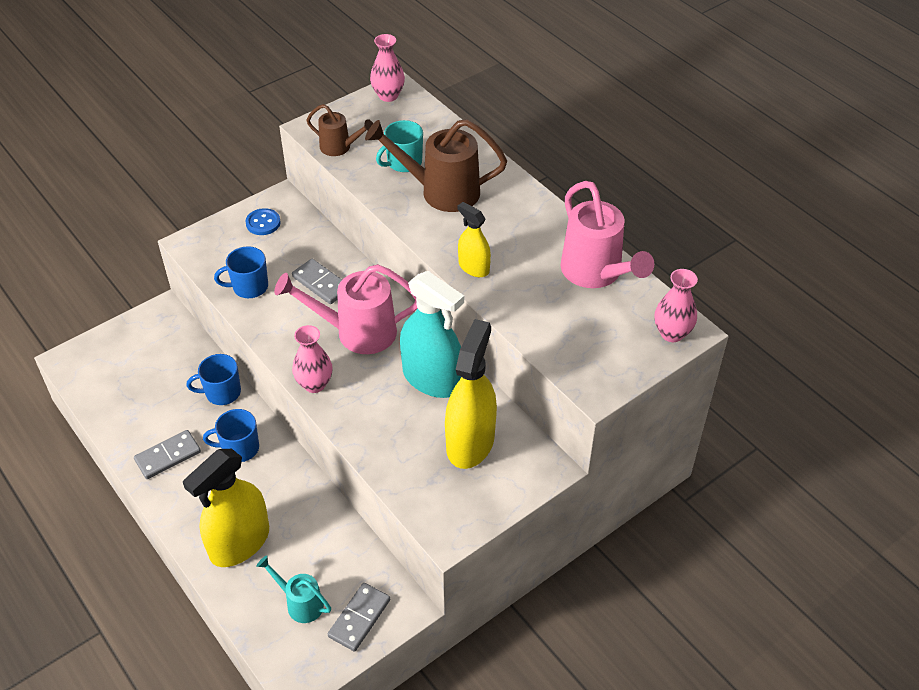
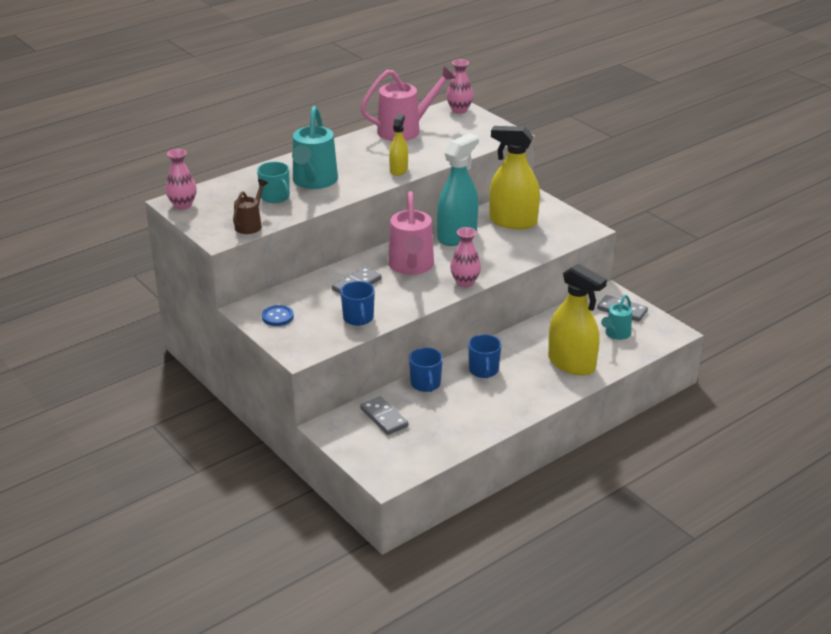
camera: 90 degrees left, 15 degrees down
grey domino [134,430,201,479] -> grey domino moved to [360,396,408,435]
brown watering can [365,119,507,212] -> turquoise watering can [292,106,338,189]
yellow spray bottle [458,202,491,277] -> yellow spray bottle turned 150 degrees clockwise [389,114,408,176]

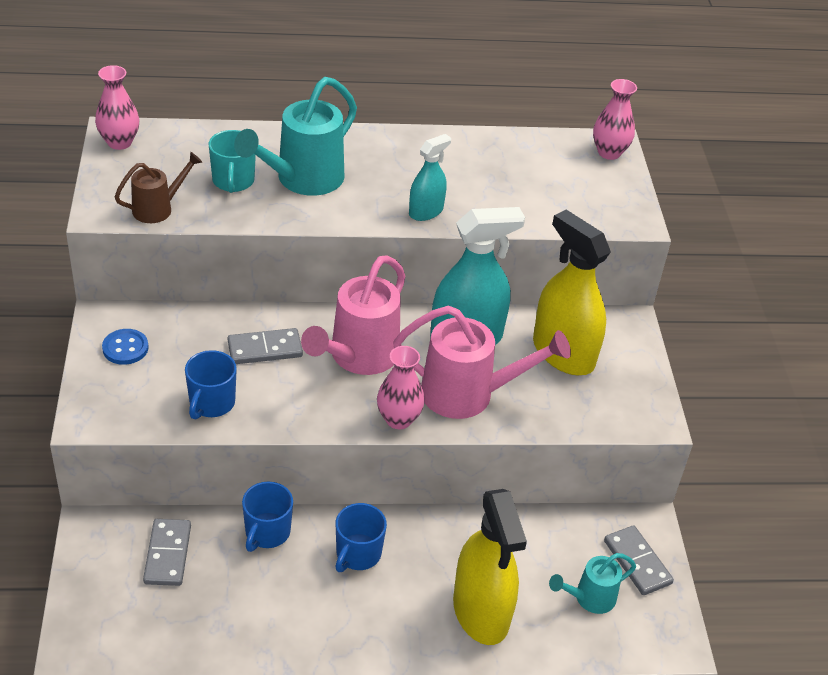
camera: 30 degrees right, 10 degrees up
pink watering can [361,67,456,141] -> pink watering can moved to [393,305,571,419]
yellow spray bottle [389,114,408,176] -> turquoise spray bottle [409,134,451,221]

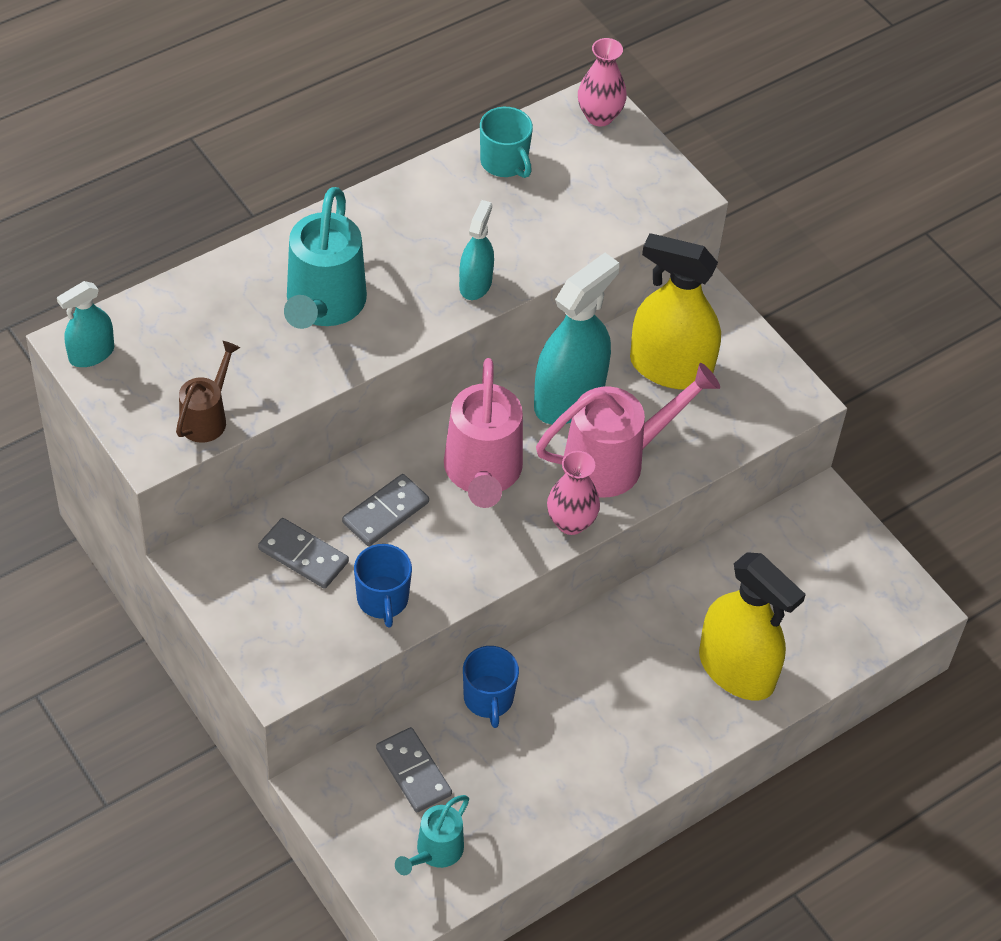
camera: 30 degrees left, 10 degrees up
pink vase [95,65,140,150] -> turquoise spray bottle [57,281,114,367]
blue button [102,329,149,365] -> none
turquoise mug [208,130,256,193] -> turquoise mug moved to [480,107,533,178]
blue mug [335,503,387,572] -> none
turquoise watering can [549,553,636,614] -> turquoise watering can moved to [395,795,469,875]
grey domino [604,525,674,595] -> grey domino moved to [258,518,349,589]

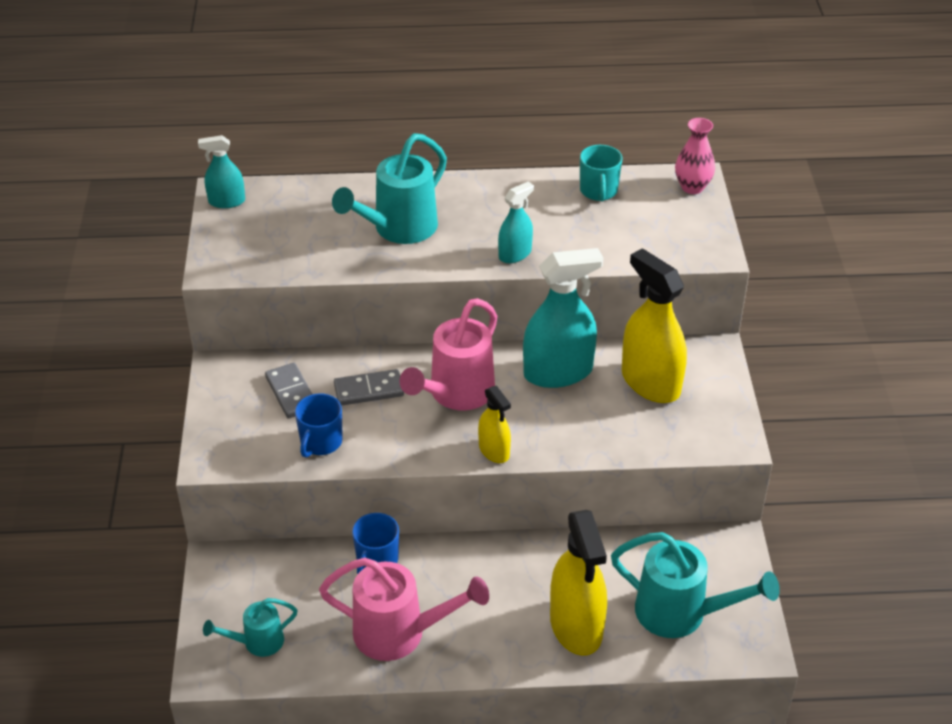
camera: 35 degrees right, 10 degrees down
brown watering can [176,341,240,443] -> none
grey domino [376,727,452,812] -> none
pink watering can [536,363,720,497] -> pink watering can moved to [319,558,489,661]
pink vase [547,451,600,535] -> yellow spray bottle [478,386,511,463]
none -> turquoise watering can [611,532,780,638]

